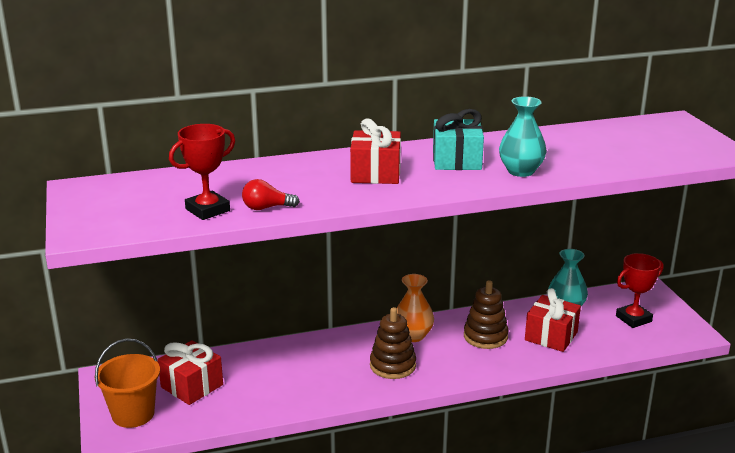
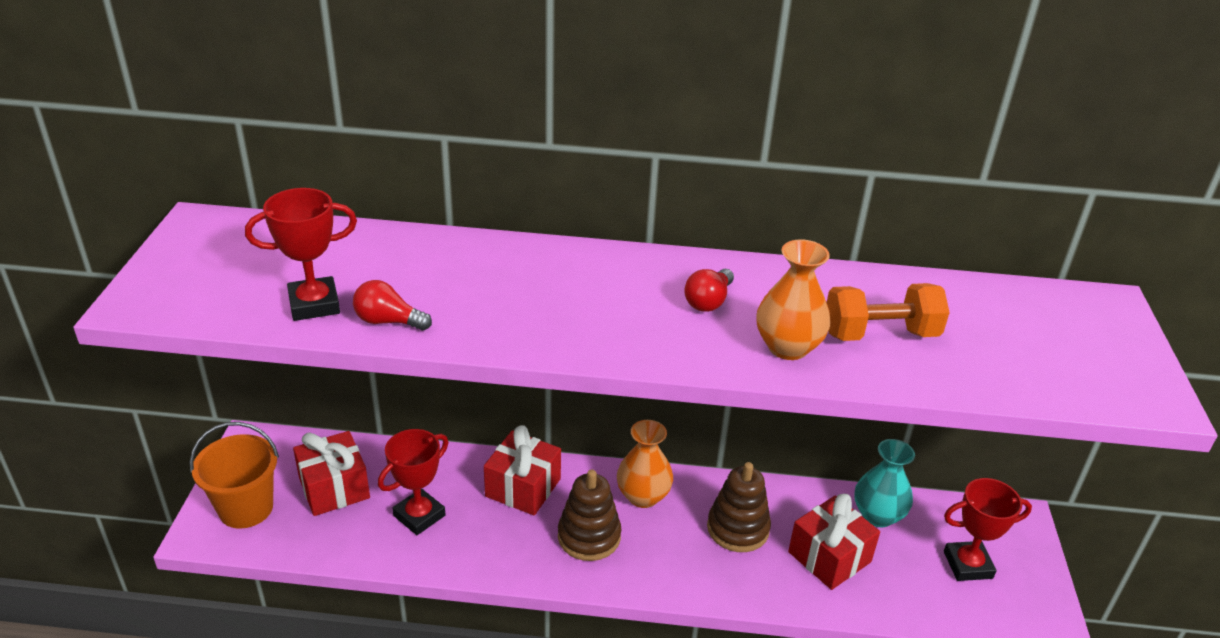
camera: 20 degrees right, 10 degrees up
red gift [350,119,401,184] -> red gift moved to [484,425,561,515]
turquoise gift [433,109,484,170] -> red light bulb [684,269,734,312]
turquoise vase [499,96,547,177] -> orange vase [756,239,830,360]
none -> red trophy [378,429,448,535]
none -> orange dumbbell [827,283,950,341]

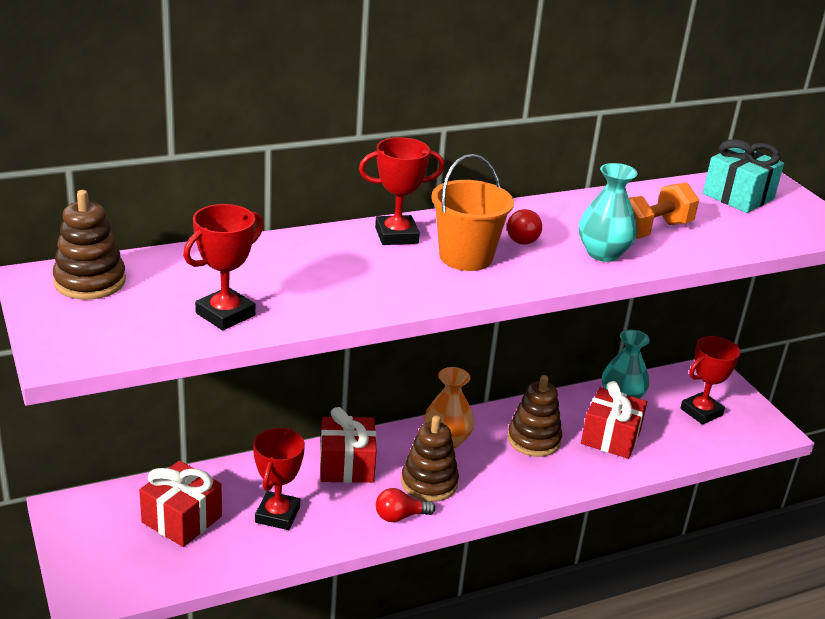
camera: 30 degrees left, 5 degrees down
orange bucket [190,422,279,529] -> orange bucket moved to [431,154,514,271]
red light bulb [353,280,432,331] -> red light bulb moved to [376,488,435,522]
orange vase [756,239,830,360] -> turquoise vase [579,163,638,262]
none -> brown stacking toy [53,190,126,300]
none -> red trophy [359,137,445,245]
none -> turquoise gift [703,139,784,213]

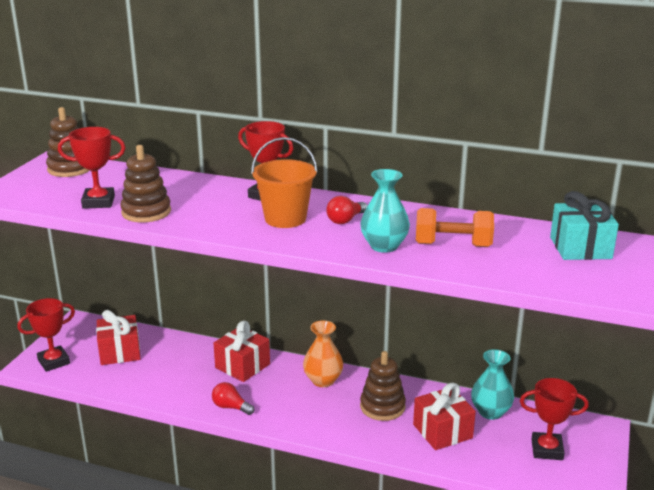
camera: 45 degrees right, 5 degrees down
red trophy [253,428,305,530] -> red trophy moved to [17,298,75,372]
brown stacking toy [401,416,459,502] -> brown stacking toy moved to [121,145,171,222]

